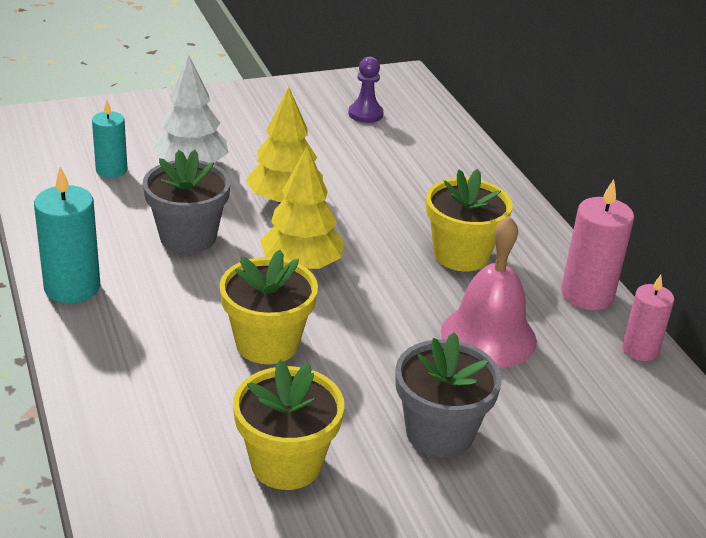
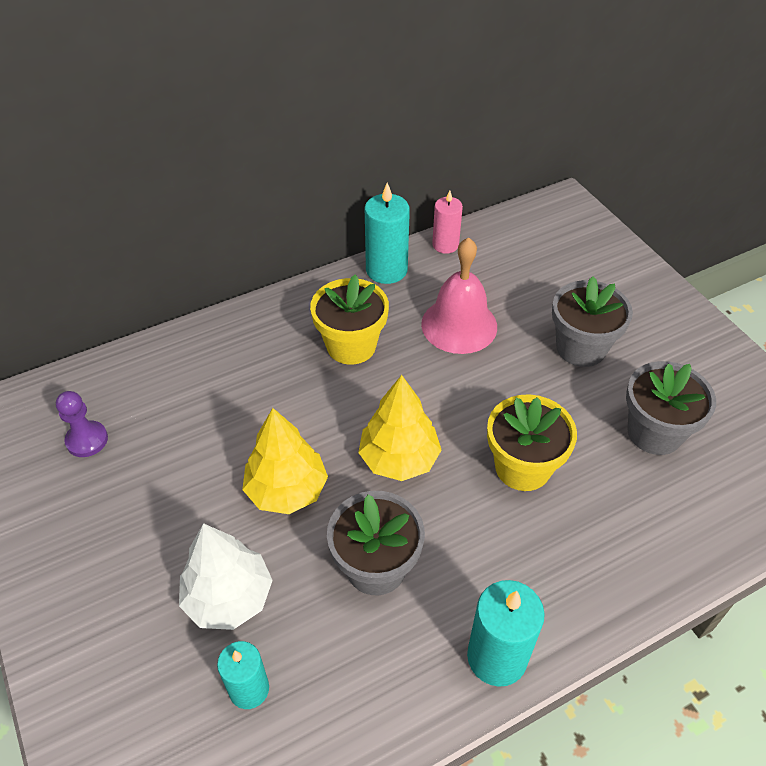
camera: 95 degrees left, 15 degrees up
yellow flower pot [233,360,345,490] -> grey flower pot [626,361,716,455]
pink candle [561,179,634,310] -> turquoise candle [365,183,410,284]

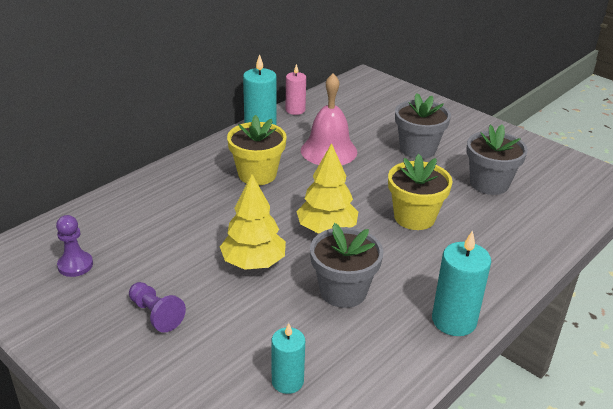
camera: 20 degrees left, 15 degrees down
white tree [179,523,273,630] -> none
none -> purple pawn [129,282,186,333]

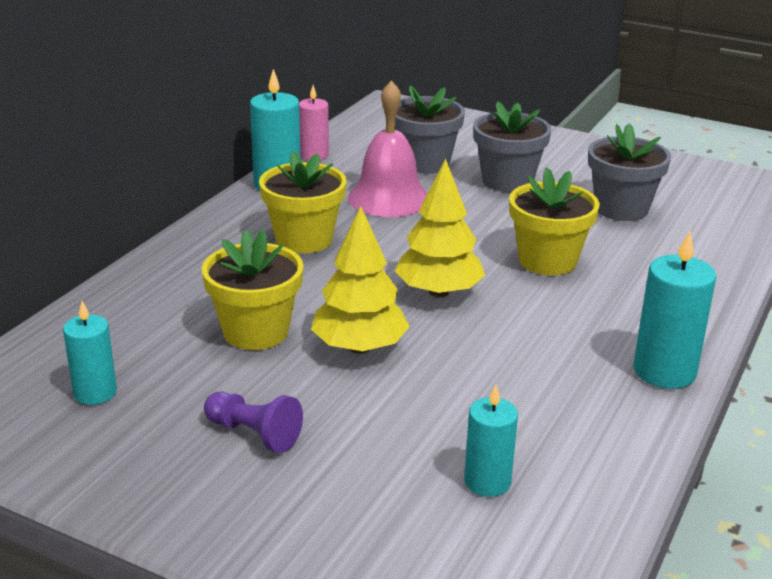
camera: 15 degrees left, 5 degrees down
purple pawn [56,215,93,277] -> turquoise candle [63,301,117,405]
grey flower pot [310,223,383,308] -> grey flower pot moved to [395,86,465,174]
none -> yellow flower pot [202,230,304,350]

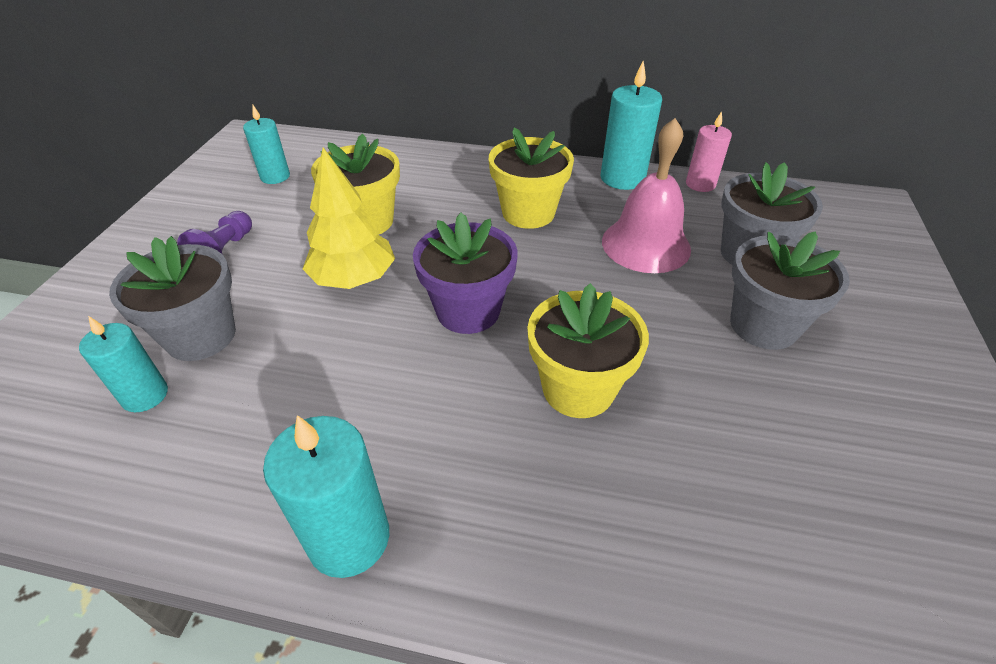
camera: 75 degrees right, 15 degrees up
yellow tree [395,158,485,298] -> purple flower pot [413,213,518,334]
grey flower pot [588,123,671,221] -> grey flower pot moved to [109,236,236,361]

